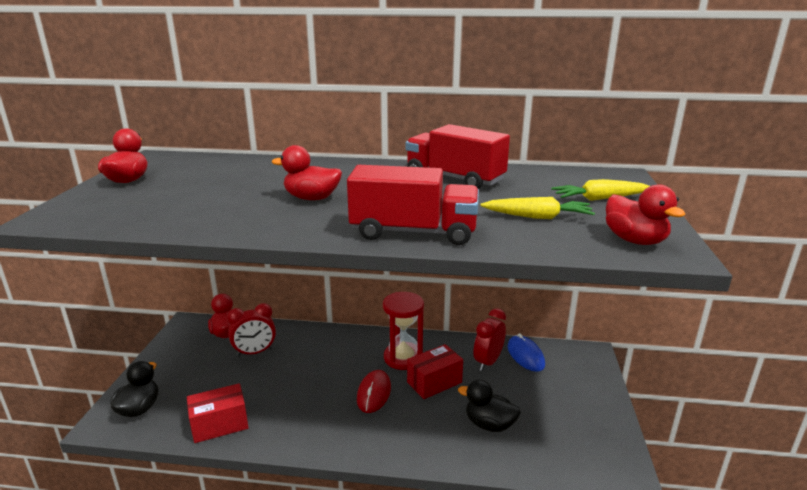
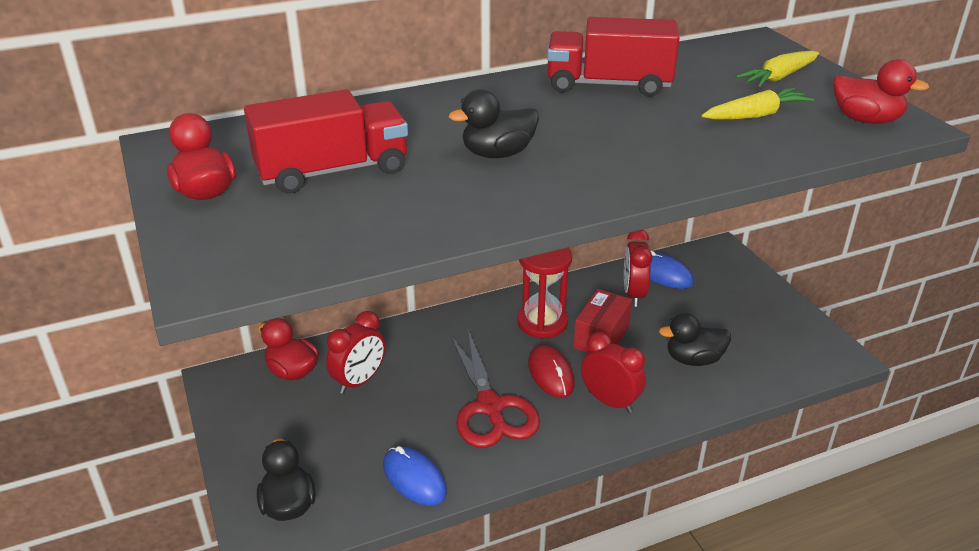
camera: 30 degrees left, 10 degrees up
red box [187,383,249,443] -> blue mouse [383,446,447,506]
red duck [272,145,342,200] -> black duck [449,89,539,158]
red truck [347,165,479,245] -> red truck moved to [244,89,408,194]
none -> red scissors [450,329,540,448]
none -> red clock [581,332,646,413]

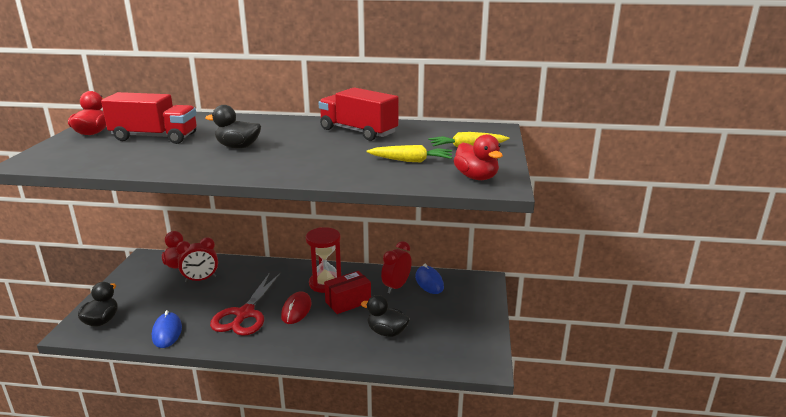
camera: 30 degrees right, 10 degrees down
red clock [581,332,646,413] -> none

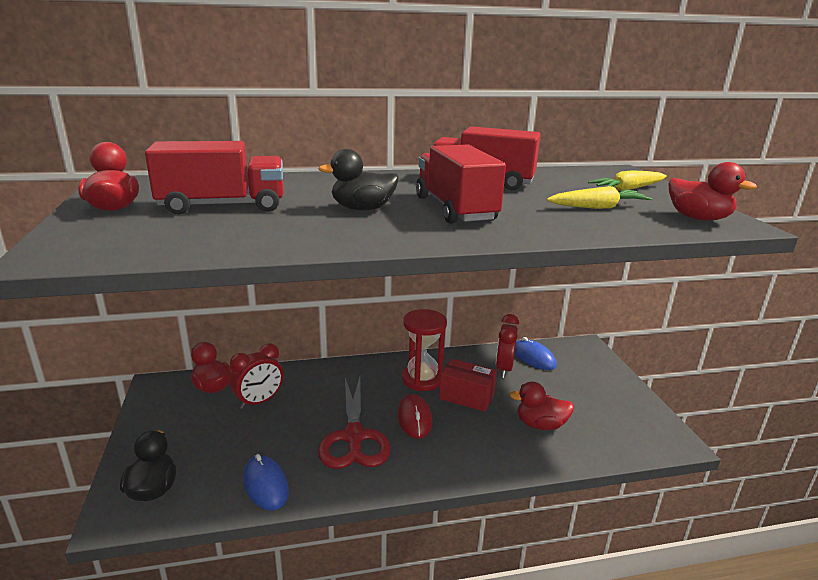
camera: 20 degrees left, 0 degrees up
red box [324,271,371,314] -> red box turned 75 degrees clockwise [439,359,497,412]
black duck [361,295,410,337] -> red duck [509,382,574,430]
none -> red truck [416,145,506,224]

